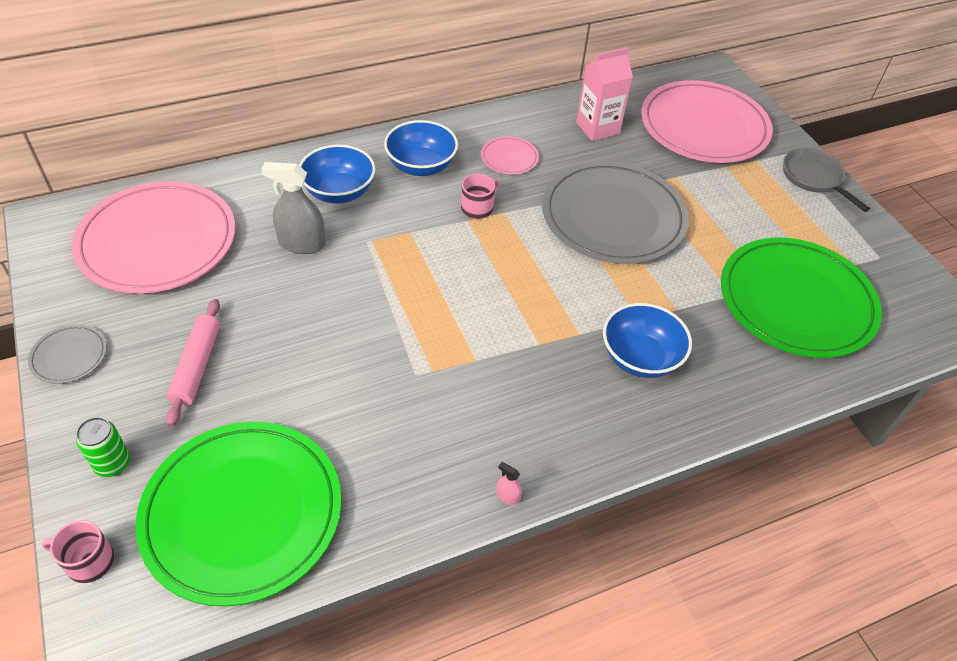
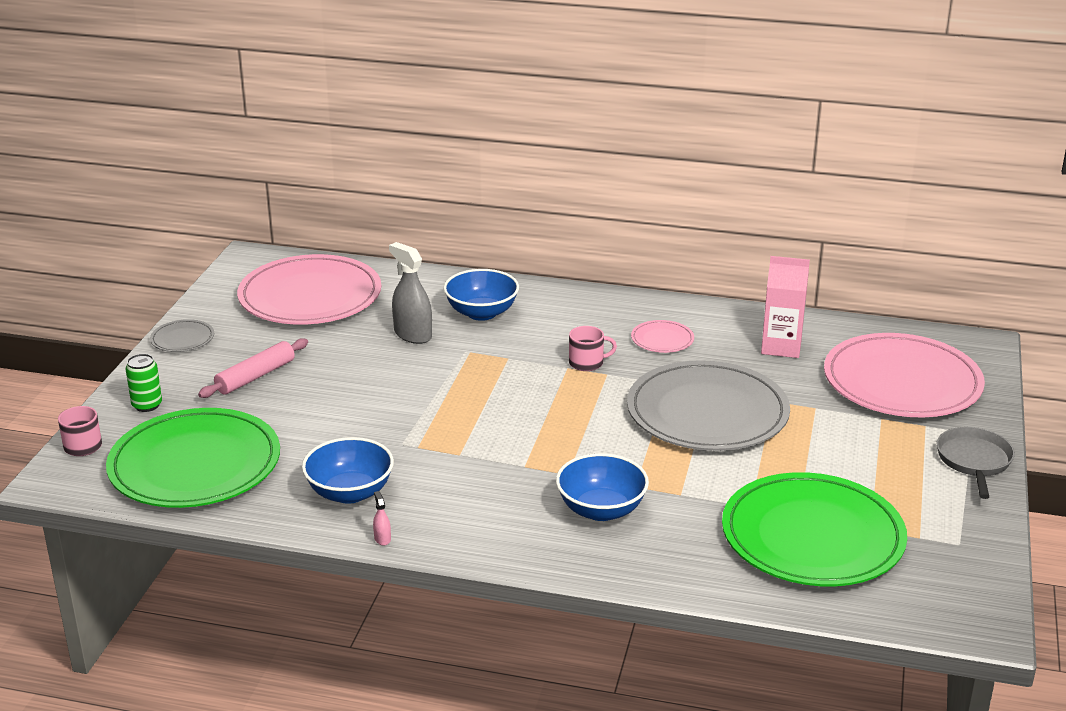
camera: 40 degrees right, 20 degrees down
blue bowl [384,120,458,176] -> blue bowl moved to [302,437,394,504]

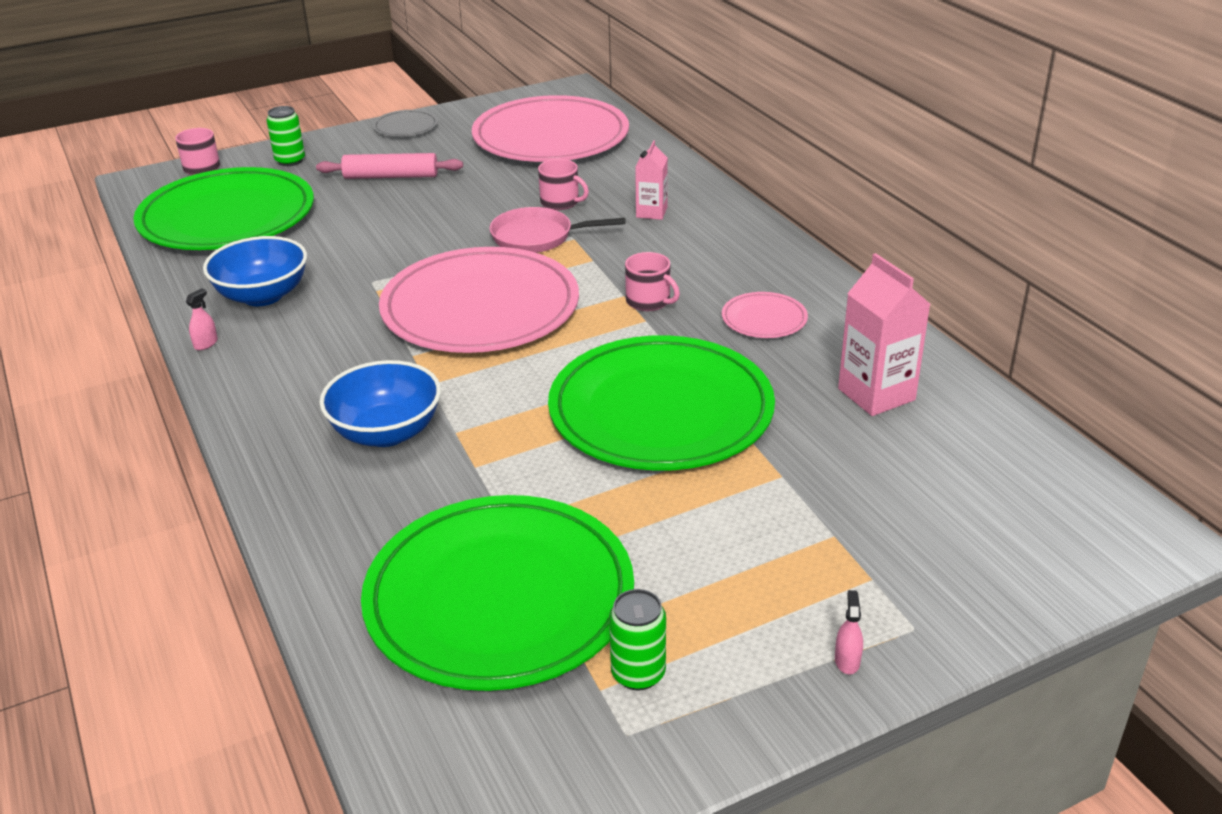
camera: 50 degrees right, 5 degrees up
grey spray bottle [389,242,432,344] -> pink mug [538,159,589,210]
blue bowl [443,269,519,321] -> pink carton [635,140,668,220]
grey plate [627,360,790,451] -> green plate [548,335,775,471]
pink plate [824,333,985,417] -> pink plate moved to [379,247,579,353]
grey pan [937,427,1015,499] -> pink spray bottle [835,590,863,675]
none -> pink pan [490,207,625,253]
none -> green can [609,589,666,691]

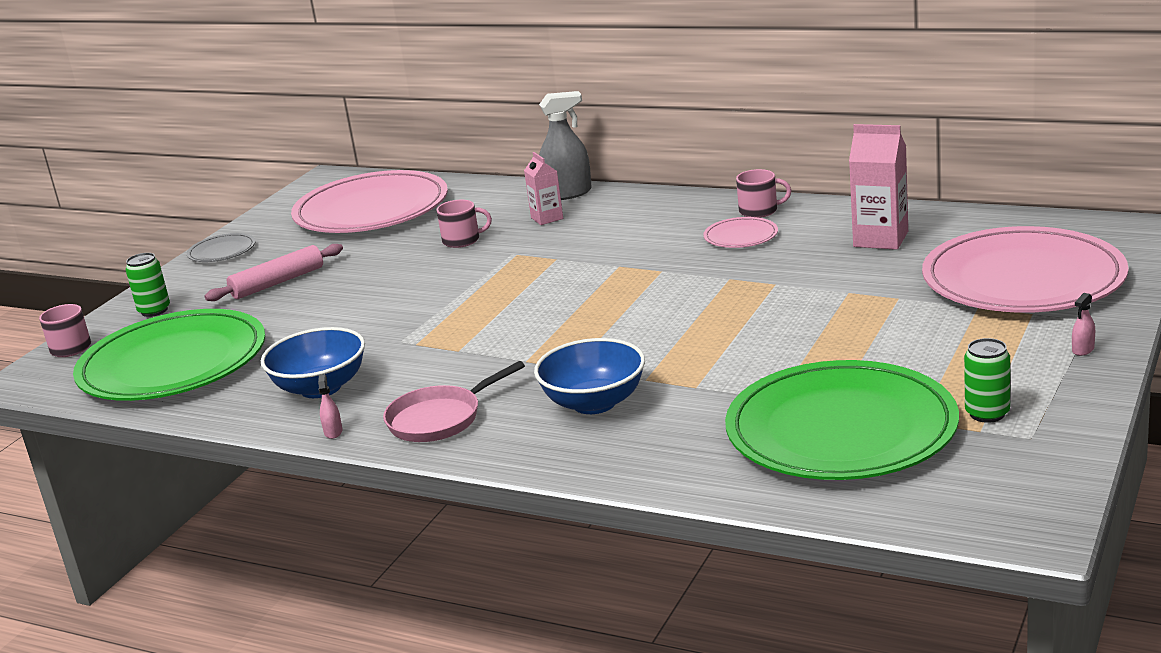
camera: 35 degrees left, 10 degrees down
pink plate [379,247,579,353] -> pink plate moved to [922,226,1128,313]
pink pan [490,207,625,253] -> pink pan moved to [383,361,525,442]
green plate [548,335,775,471] -> none
pink mug [625,252,680,311] -> pink mug moved to [736,169,791,218]
pink spray bottle [835,590,863,675] -> pink spray bottle turned 105 degrees counterclockwise [1072,293,1095,356]
none -> grey spray bottle [539,91,592,200]

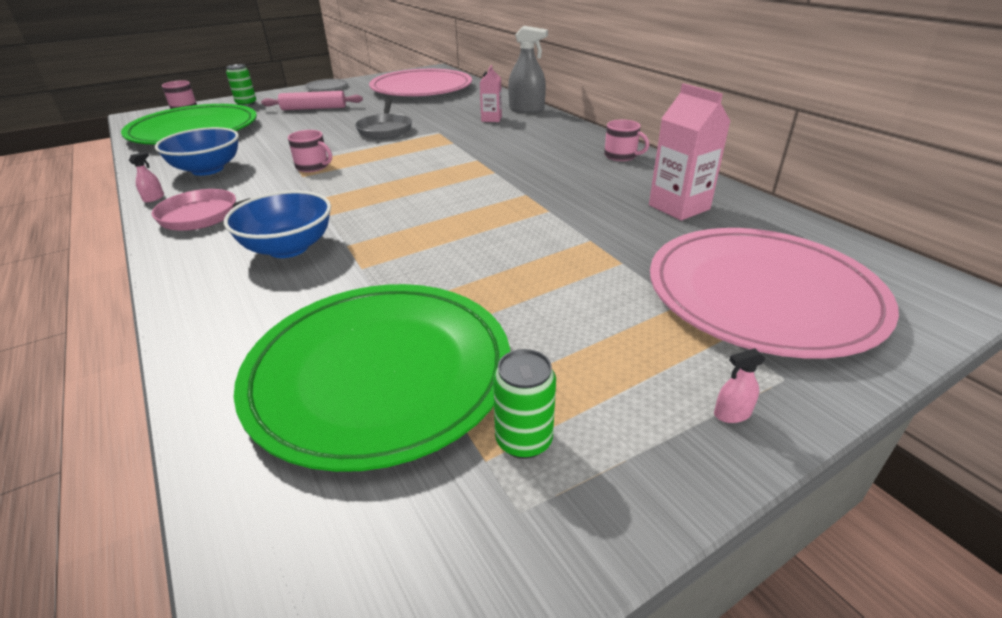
camera: 30 degrees right, 10 degrees up
pink mug [437,200,492,248] -> pink mug moved to [288,130,332,172]
pink plate [703,217,778,248] -> none
none -> grey pan [355,99,412,139]

